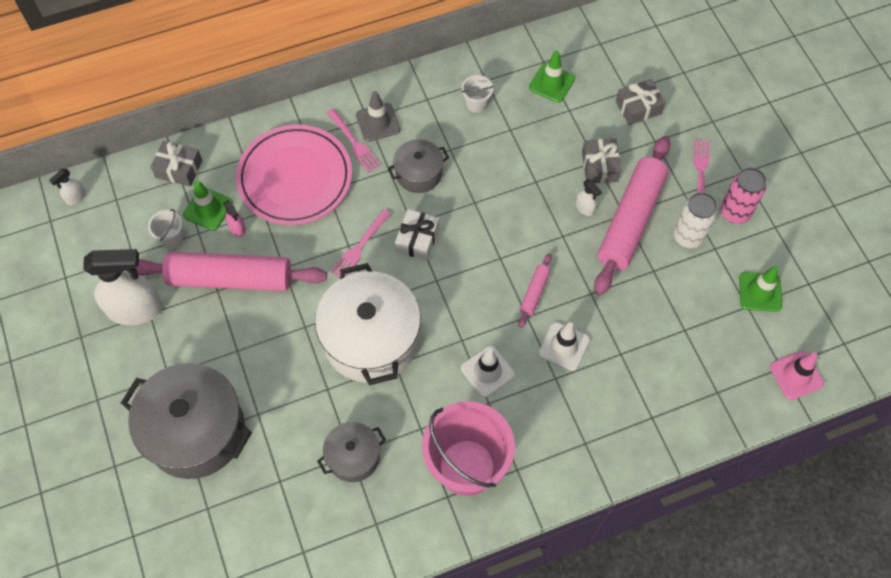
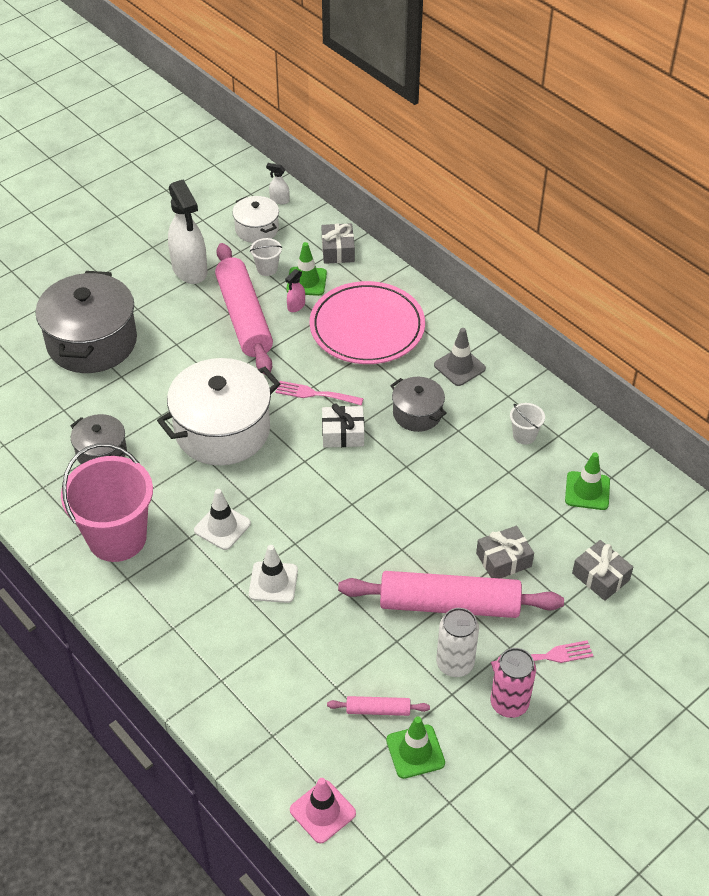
camera: 70 degrees right, 15 degrees down
pink fork [327,108,381,173] -> none
pink rolling pin [519,253,552,328] -> pink rolling pin moved to [327,696,430,716]
white spray bottle [576,179,602,216] -> none
none -> white pot [232,196,279,243]

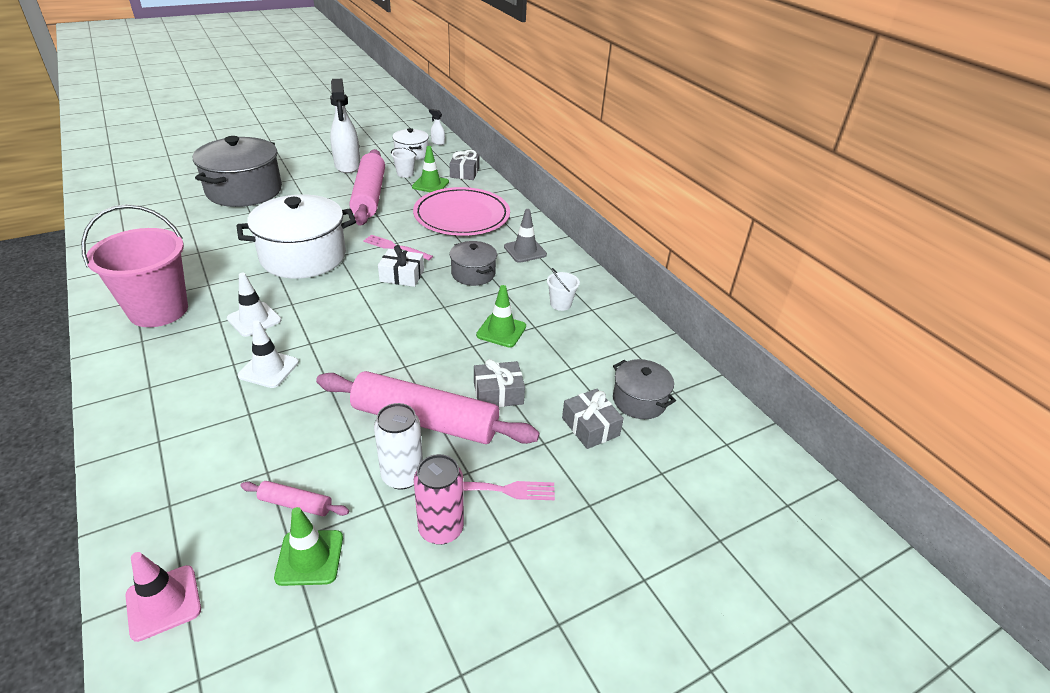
camera: 10 degrees right, 10 degrees down
grey pot [70,414,127,464] -> grey pot moved to [613,359,676,419]
pink spray bottle [285,269,305,312] -> none
green traffic cone [565,452,610,510] -> green traffic cone moved to [476,285,526,348]

